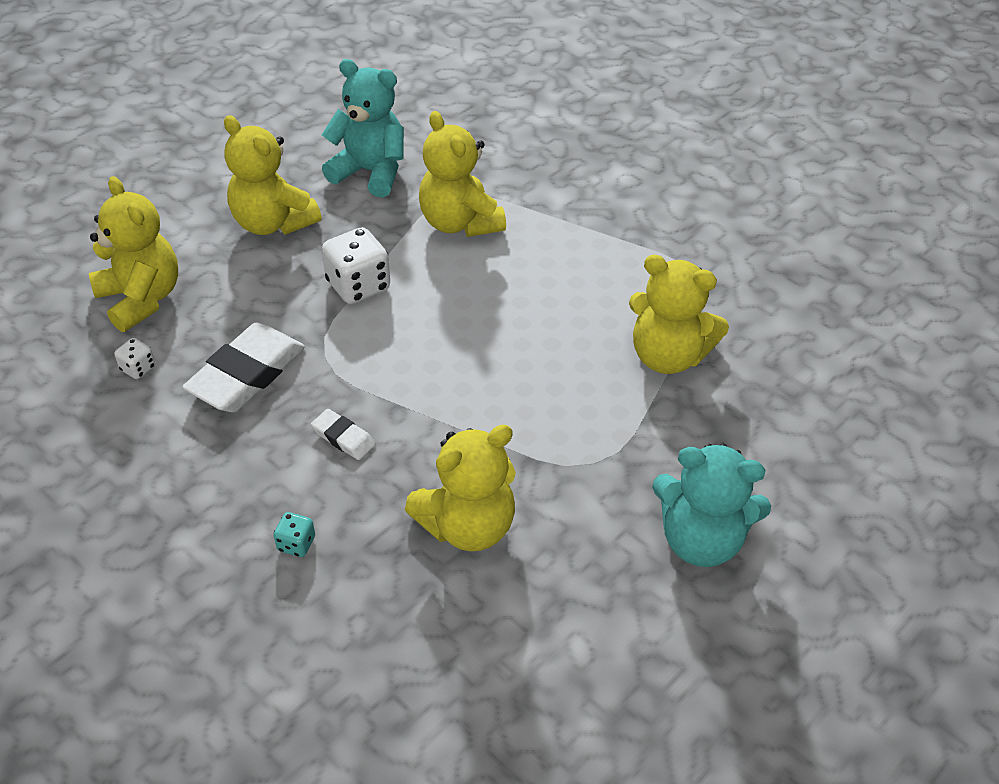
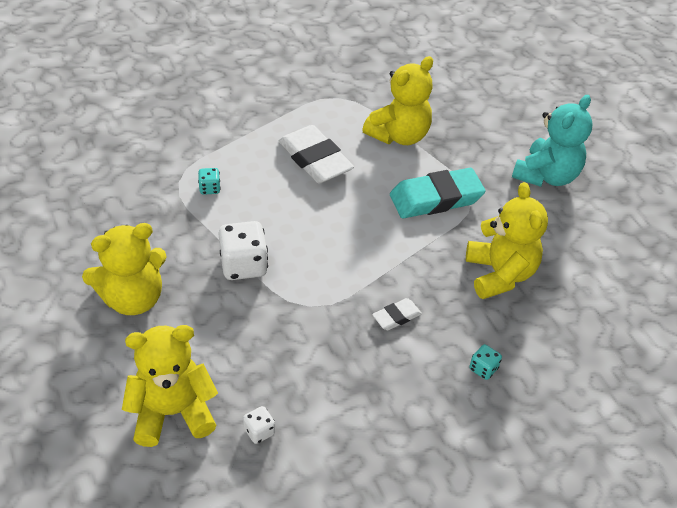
camera: 70 degrees left, 0 degrees up
white eraser [182,323,305,412] -> white eraser moved to [279,125,354,184]
turquoise teddy bear [322,59,404,197] -> none
yellow teddy bear [419,111,506,237] -> turquoise dice [198,168,221,195]
none -> turquoise eraser [390,168,486,218]

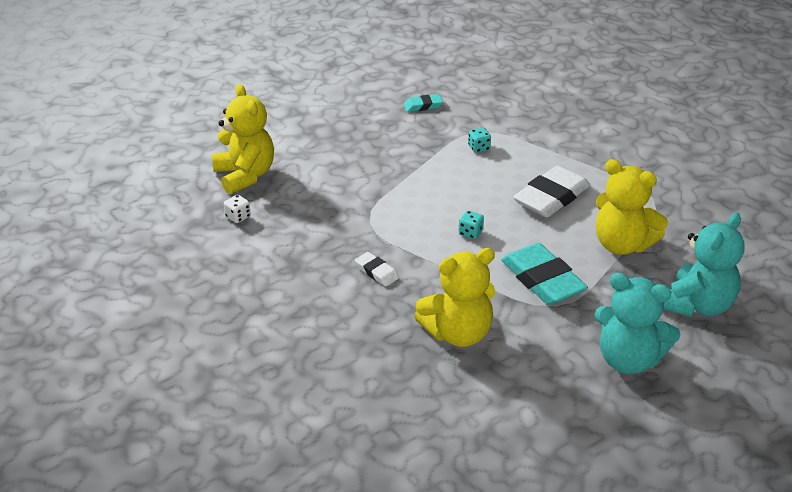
camera: 80 degrees right, 10 degrees down
yellow teddy bear [82,223,167,315] -> none
white dice [218,221,268,280] -> none
turquoise dice [469,344,502,380] -> turquoise dice moved to [459,211,484,239]
none -> turquoise eraser [404,94,443,112]
none -> turquoise teddy bear [664,213,745,317]

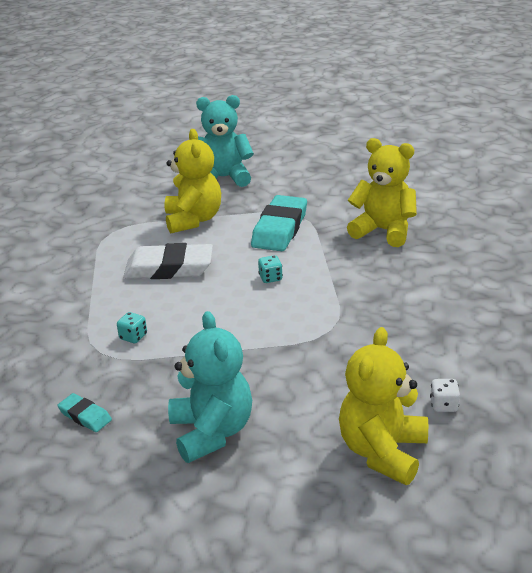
camera: 130 degrees left, 5 degrees down
white eraser [355,252,399,286] -> none
turquoise teddy bear [595,273,680,374] -> turquoise teddy bear moved to [168,311,252,463]

